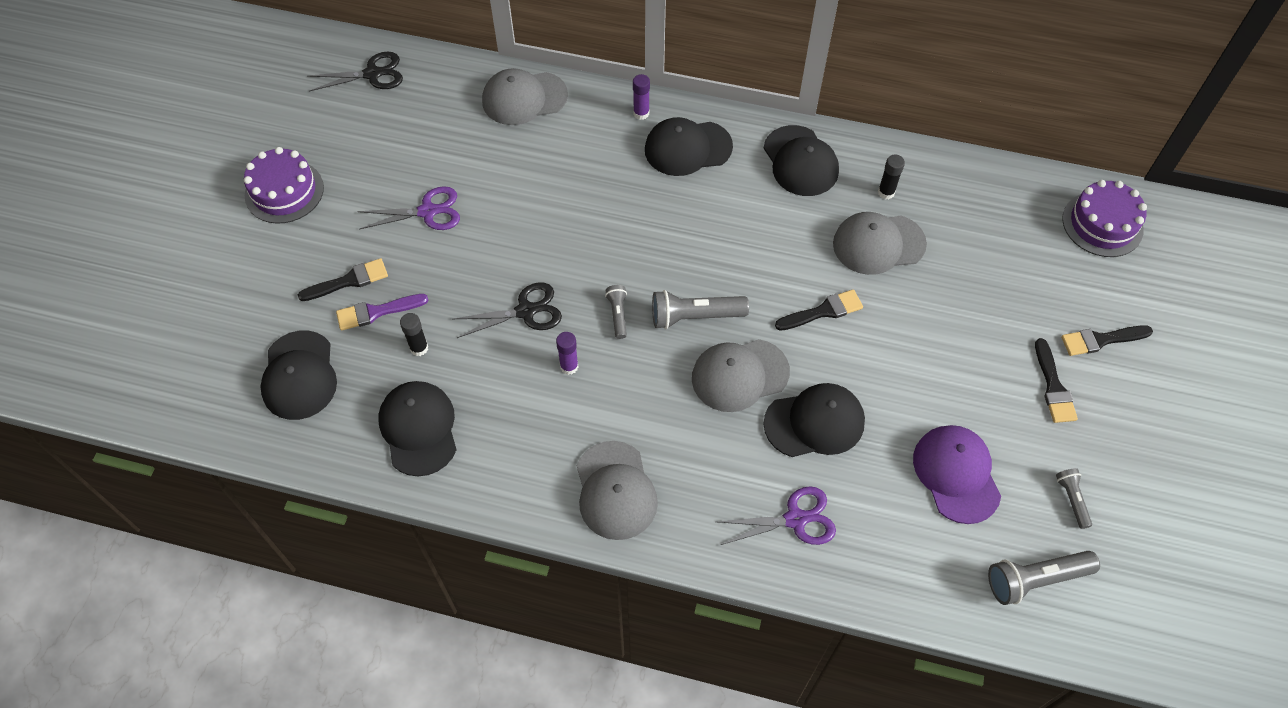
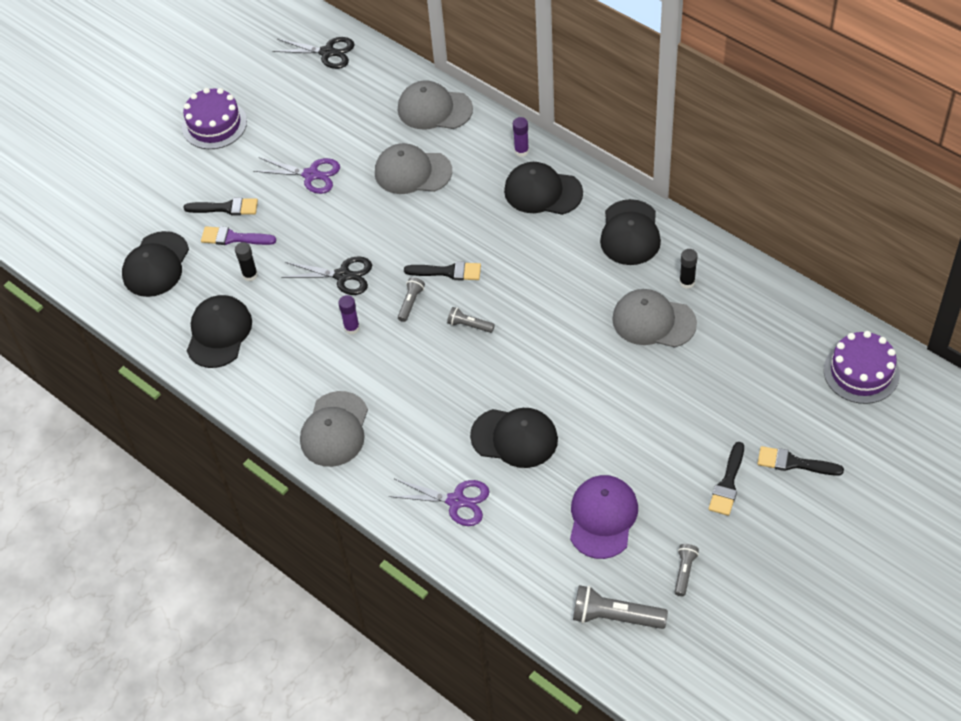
camera: 30 degrees right, 5 degrees down
grey flashlight [652,290,749,329] -> grey flashlight [447,307,495,333], size x0.56
grey cap [692,339,790,412] -> grey cap moved to [375,143,452,194]
black brush [775,289,863,331] -> black brush moved to [404,261,481,281]

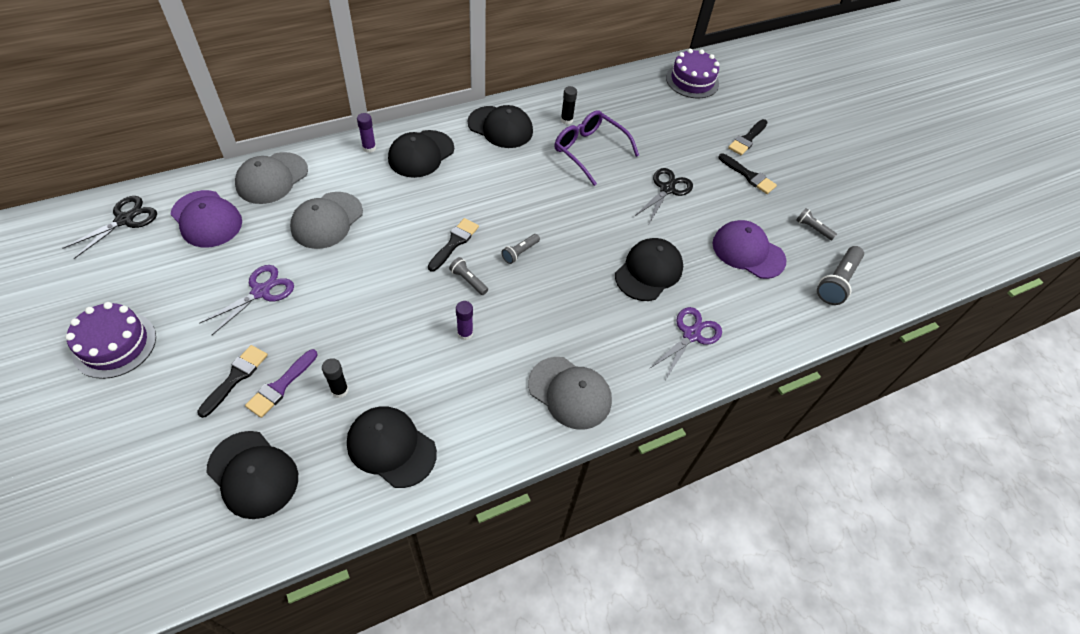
camera: 75 degrees left, 0 degrees up
black scissors [281,256,372,295] -> black scissors moved to [635,168,693,224]
grey cap [612,289,697,348] -> purple glasses [555,110,639,186]
none -> purple cap [171,190,242,248]

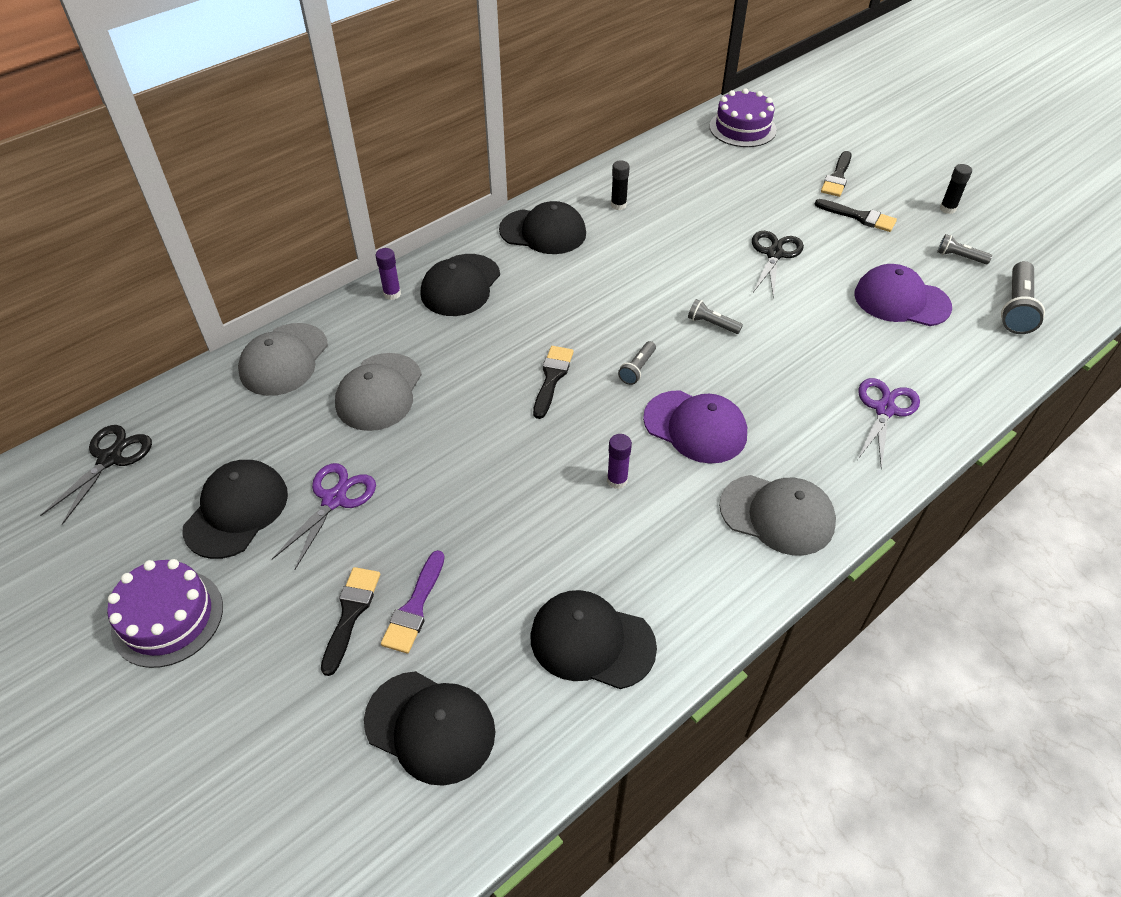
camera: 10 degrees left, 5 degrees down
purple cap [171,190,242,248] -> purple cap moved to [643,390,747,464]
black glue stick [322,358,348,398] -> black glue stick moved to [940,164,972,214]
grey flashlight [449,257,488,295] -> grey flashlight moved to [688,299,743,334]
purple glasses [555,110,639,186] -> none
black cap [615,238,683,301] -> black cap moved to [183,460,288,559]

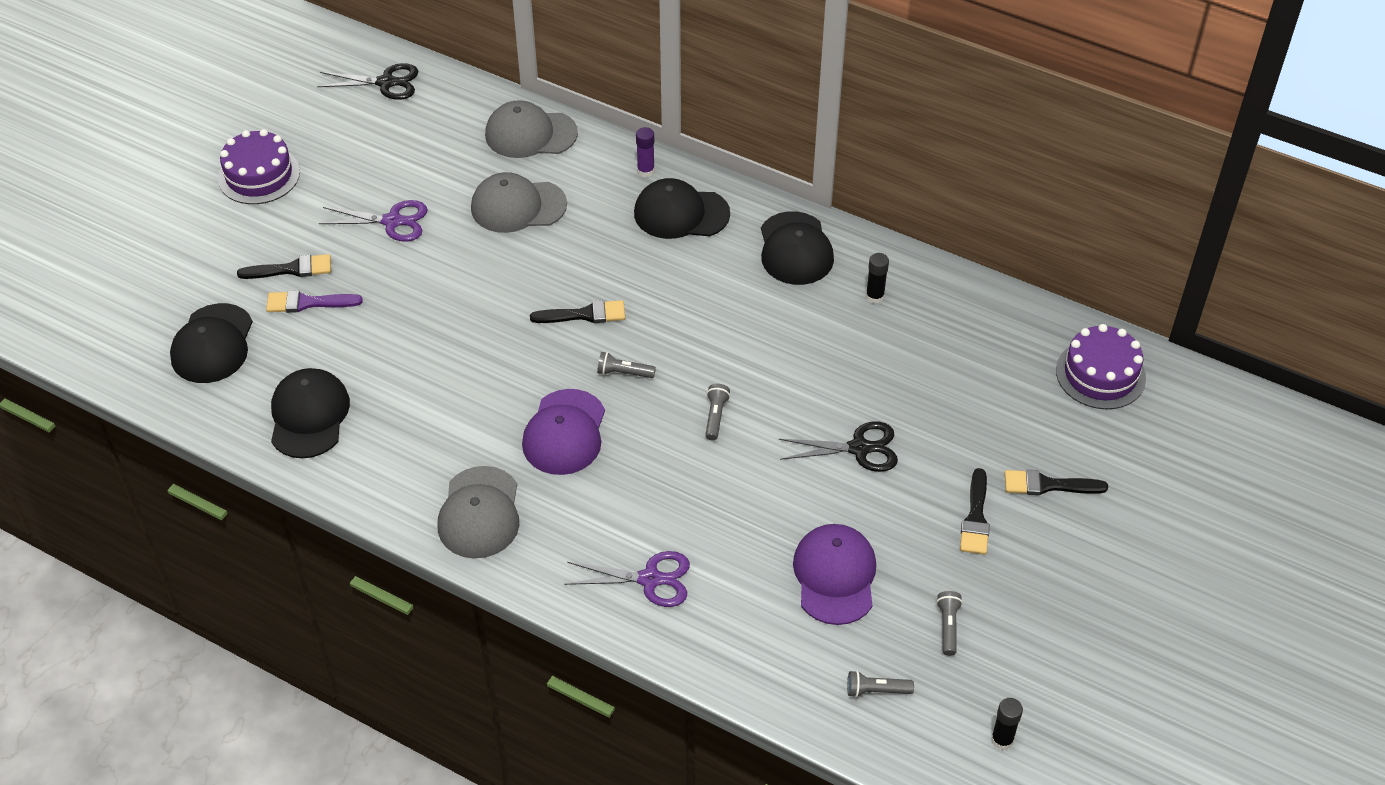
camera: 70 degrees right, 0 degrees up
black cap [183,460,288,559] -> none
purple glue stick [607,434,632,489] -> none
black glue stick [940,164,972,214] -> black glue stick moved to [991,698,1023,750]
grey flashlight [1001,261,1045,334] -> grey flashlight [847,670,914,698], size x0.56

